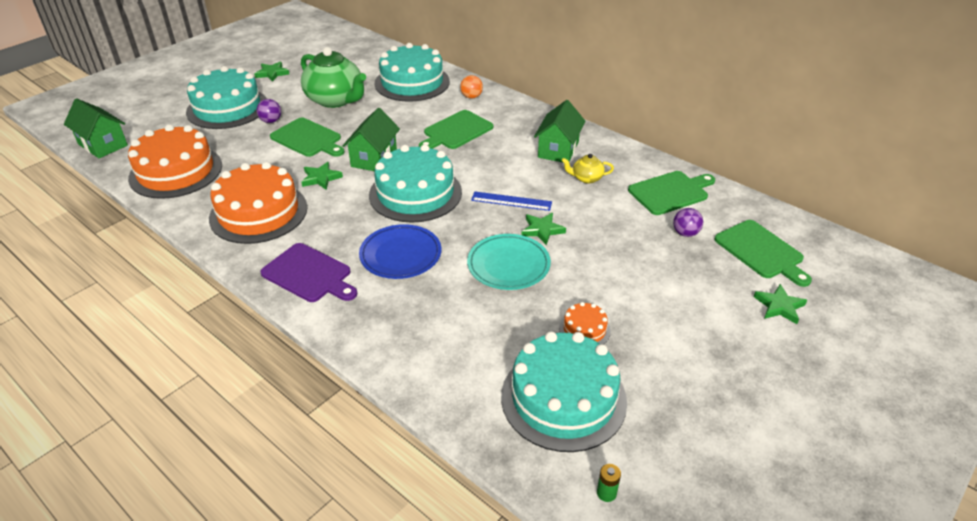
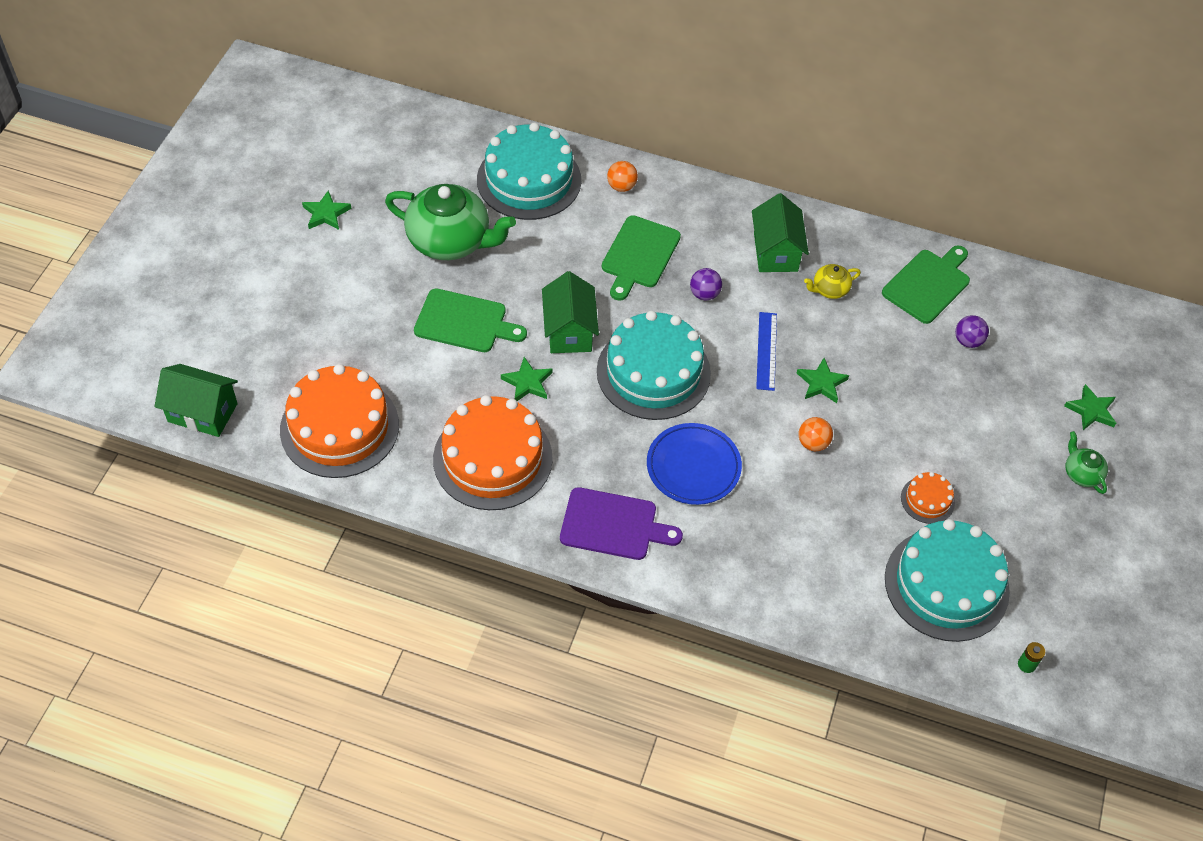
camera: 25 degrees left, 15 degrees up
turquoise cake [186,66,267,129] -> none
purple ball [257,99,281,123] -> purple ball moved to [690,268,722,300]
turquoise plate [467,234,551,290] -> orange ball [798,417,833,451]
blue ruler [471,192,552,211] -> blue ruler turned 75 degrees counterclockwise [756,312,777,391]
green cutting board [714,220,812,287] -> none
none -> green teapot [1066,431,1108,494]

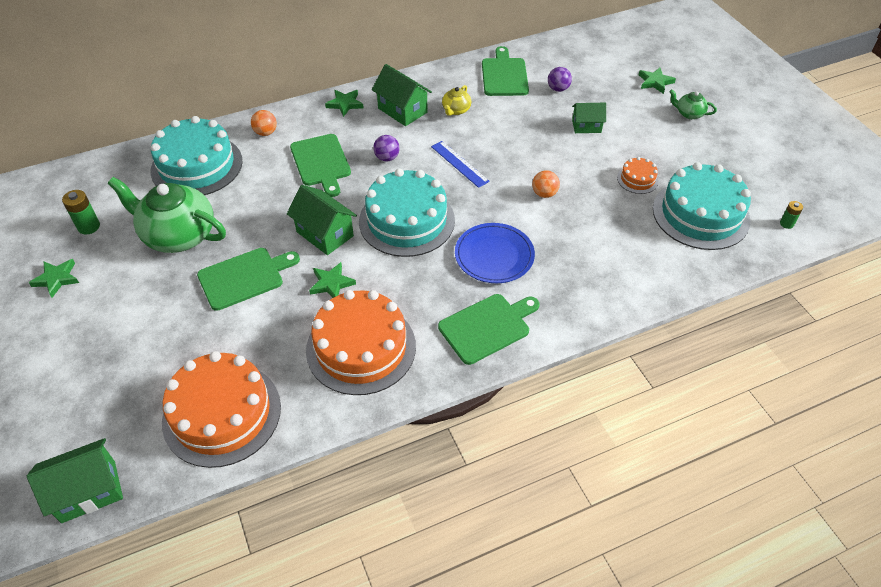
camera: 40 degrees left, 5 degrees down
green teapot [385,184,516,260] -> green teapot turned 135 degrees counterclockwise [108,177,226,253]
purple cutting board [560,487,683,560] -> green cutting board [438,294,539,365]
green star [797,358,849,403] -> green star moved to [325,90,364,117]
none -> green battery [62,190,100,235]
none -> green house [572,103,606,133]

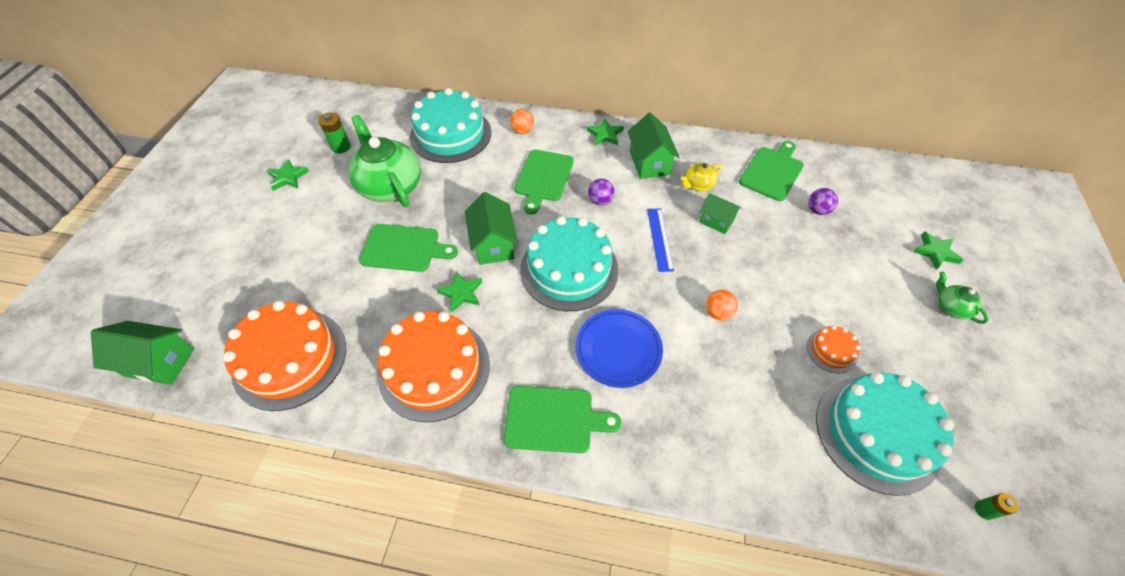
camera: 35 degrees right, 5 degrees up
green house [572,103,606,133] -> green house moved to [699,193,741,234]

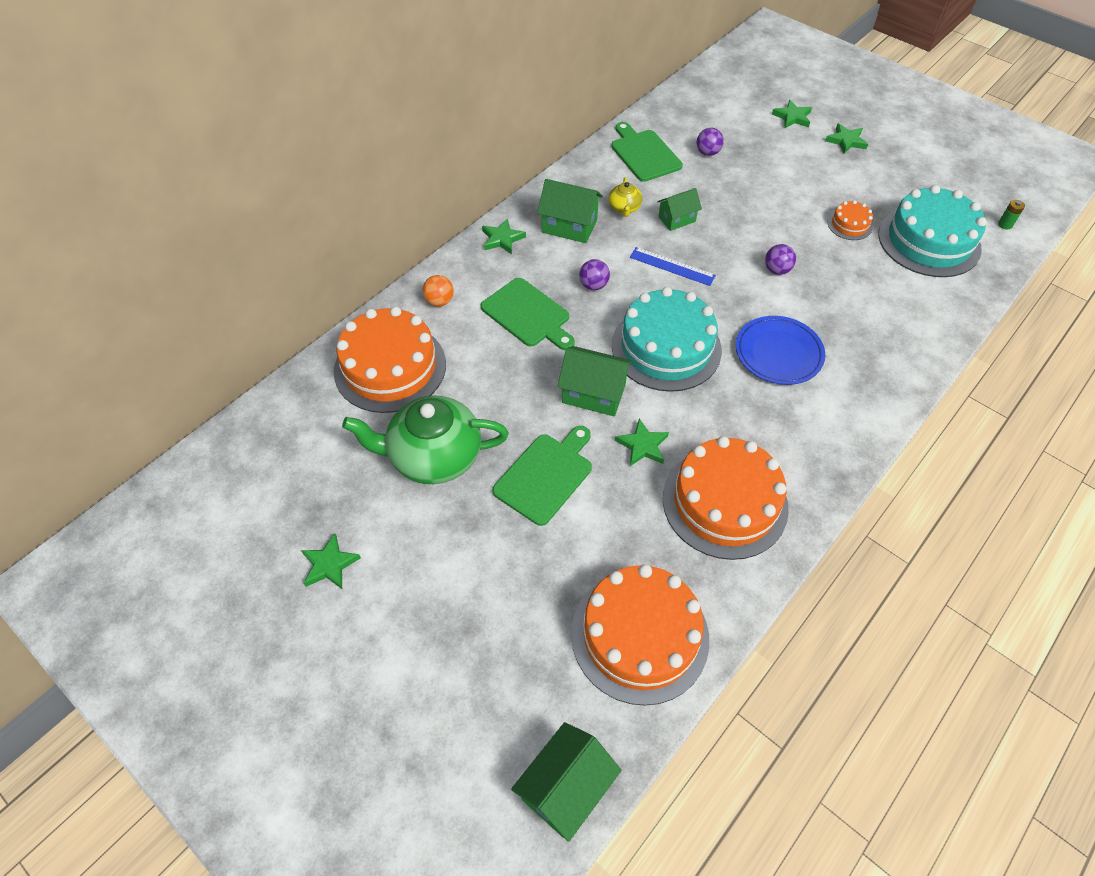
camera: 60 degrees left, 0 degrees up
green battery [318,112,351,154] -> none
turquoise cake [410,88,492,163] -> orange cake [334,307,446,413]
green cutting board [504,386,621,453] -> none
orange ball [706,290,738,320] -> purple ball [765,244,796,275]
green teapot [936,272,989,324] -> green star [825,124,868,154]

